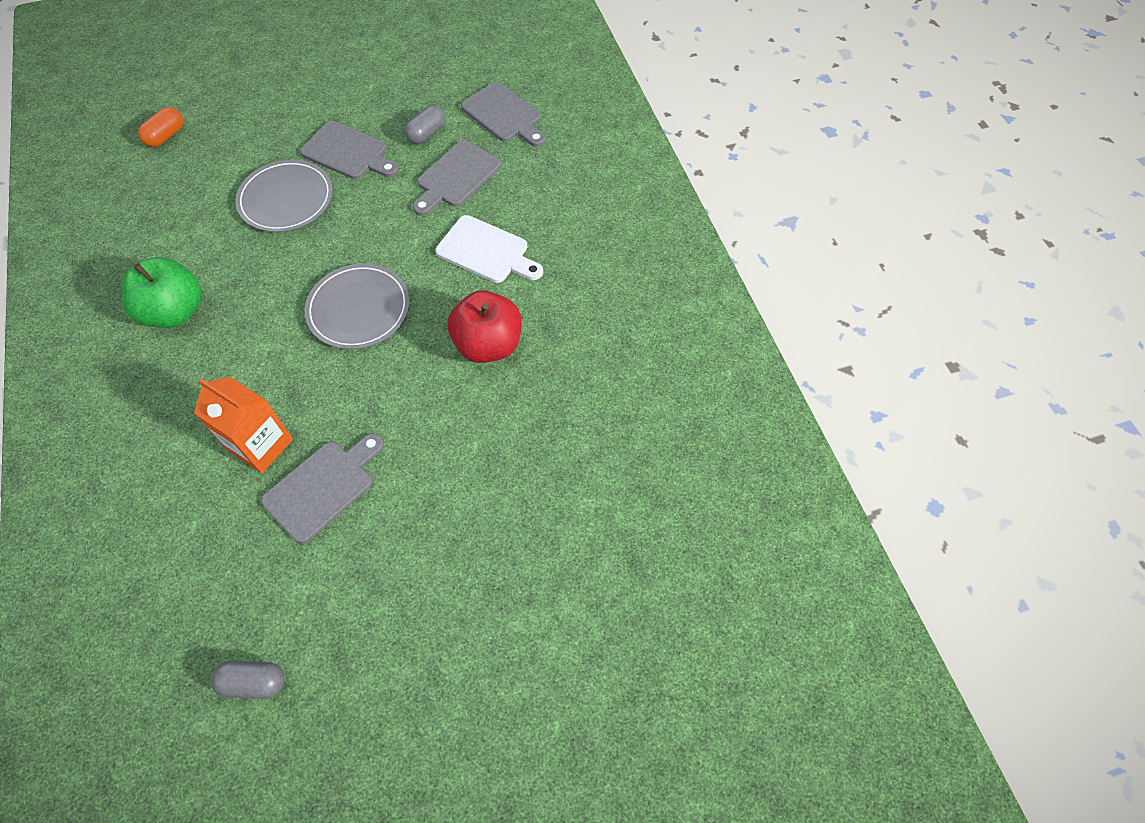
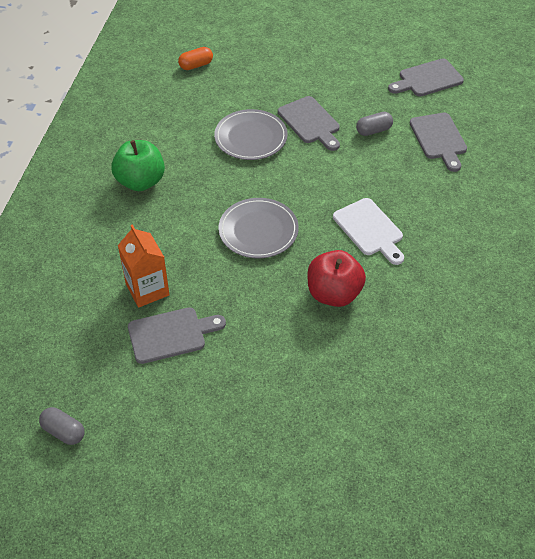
camera: 30 degrees right, 10 degrees down
grey cutting board [413,140,502,215] -> grey cutting board moved to [388,58,464,96]

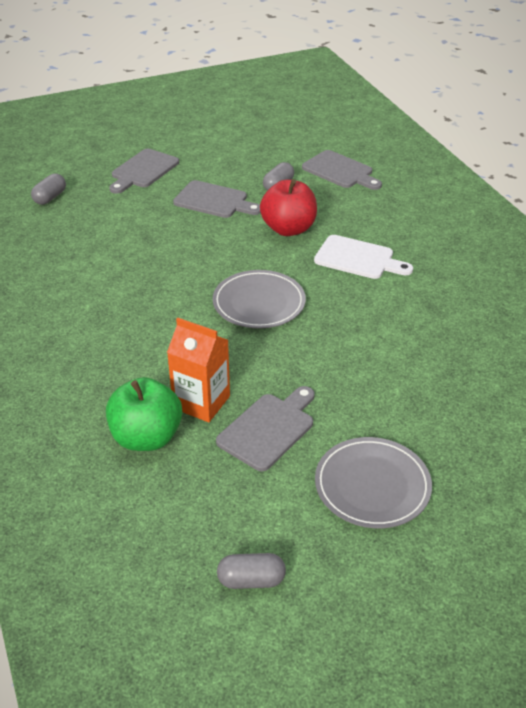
camera: 35 degrees left, 10 degrees down
green apple [111,140,165,191] -> green apple moved to [106,377,182,451]
orange capsule [178,47,213,70] -> grey capsule [31,174,66,205]
grey plate [214,109,288,160] -> grey plate moved to [315,437,432,528]
red apple [308,250,366,307] -> red apple moved to [260,179,317,236]
grey cutting board [388,58,464,96] -> grey cutting board moved to [109,149,179,194]

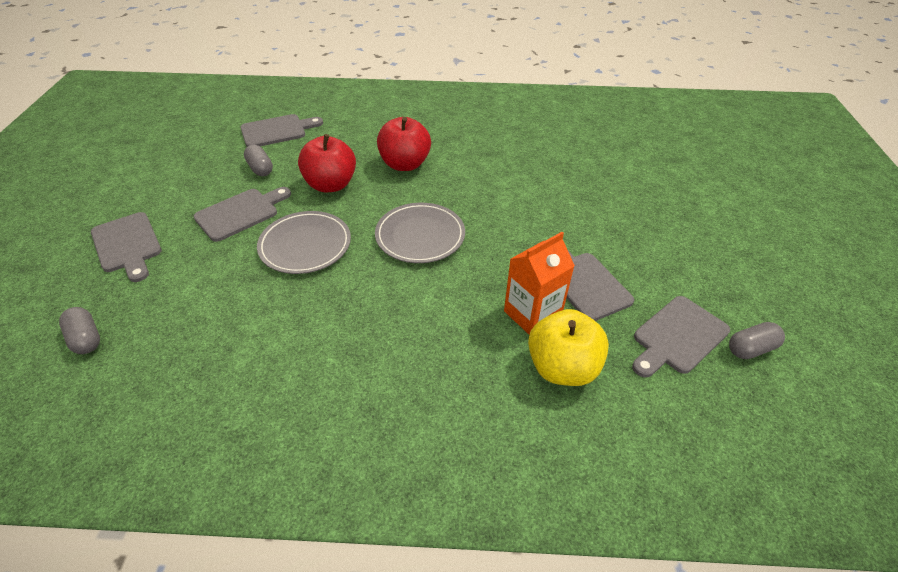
camera: 65 degrees left, 5 degrees up
green apple [106,377,182,451] -> yellow apple [528,309,609,386]
grey capsule [217,553,286,589] -> grey capsule turned 45 degrees clockwise [729,322,785,359]
white cutting board [314,235,413,279] -> red apple [377,117,431,171]
grey plate [315,437,432,528] -> grey plate moved to [257,211,351,274]
none -> grey cutting board [632,296,730,377]

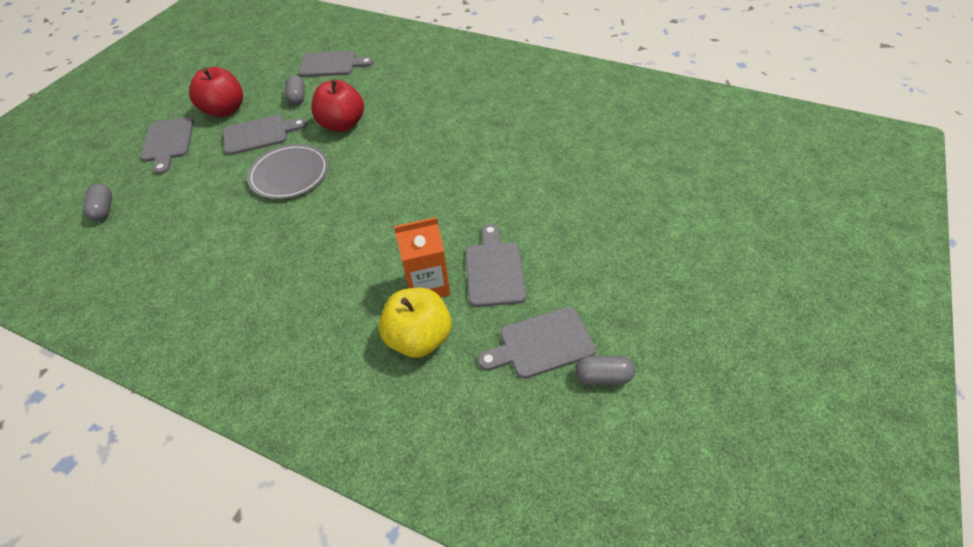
camera: 25 degrees right, 5 degrees up
grey plate [375,203,465,263] -> none
red apple [377,117,431,171] -> red apple moved to [189,67,243,117]

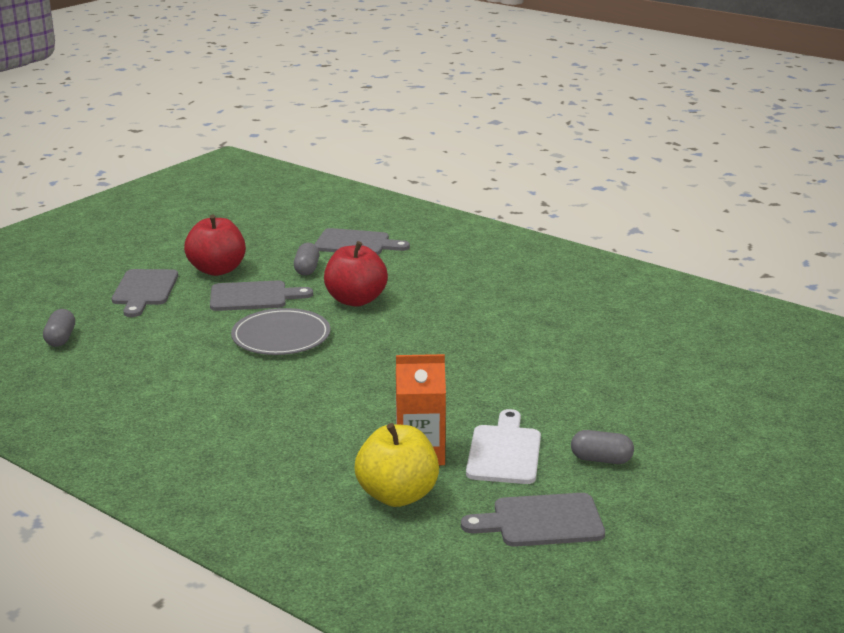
camera: 10 degrees right, 25 degrees down
grey cutting board [466,224,526,307] -> white cutting board [466,409,541,484]
grey capsule [575,356,635,385] -> grey capsule moved to [571,430,634,464]

